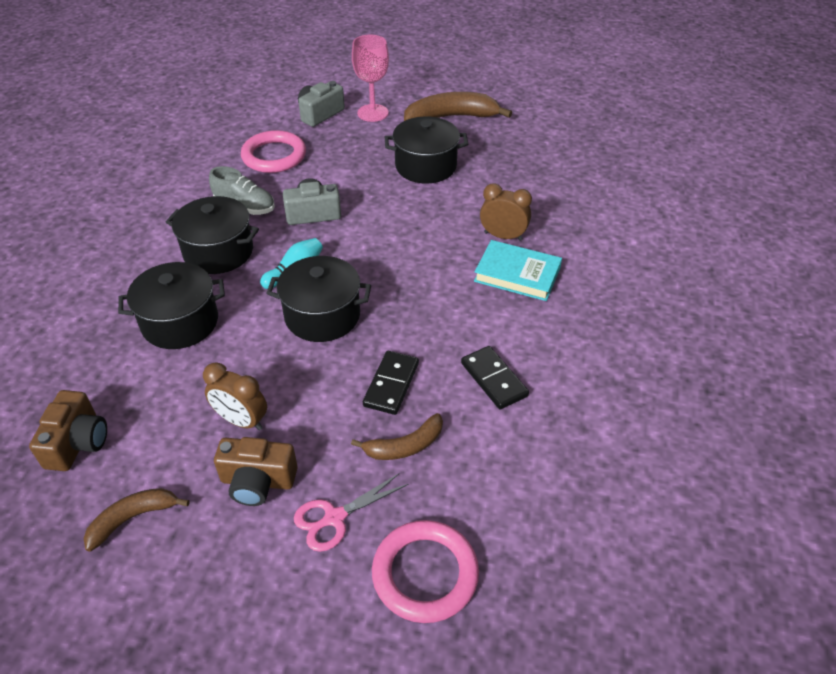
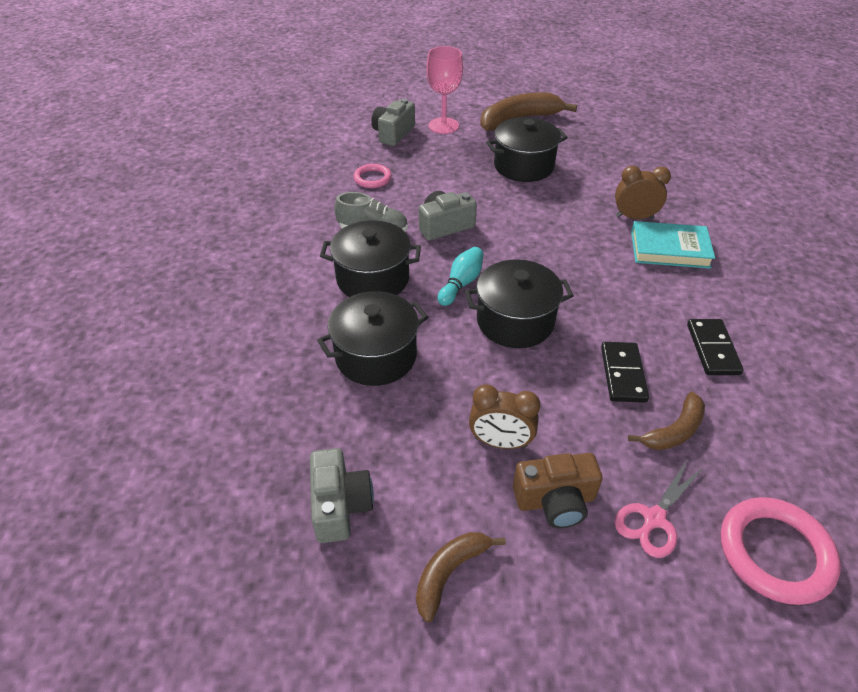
camera: 15 degrees left, 0 degrees up
brown camera [29,390,107,471] -> grey camera [310,448,374,543]
pink ring [241,130,306,173] -> pink ring [353,164,392,188], size x0.58
black domino [461,346,529,409] -> black domino turned 45 degrees clockwise [687,319,744,375]

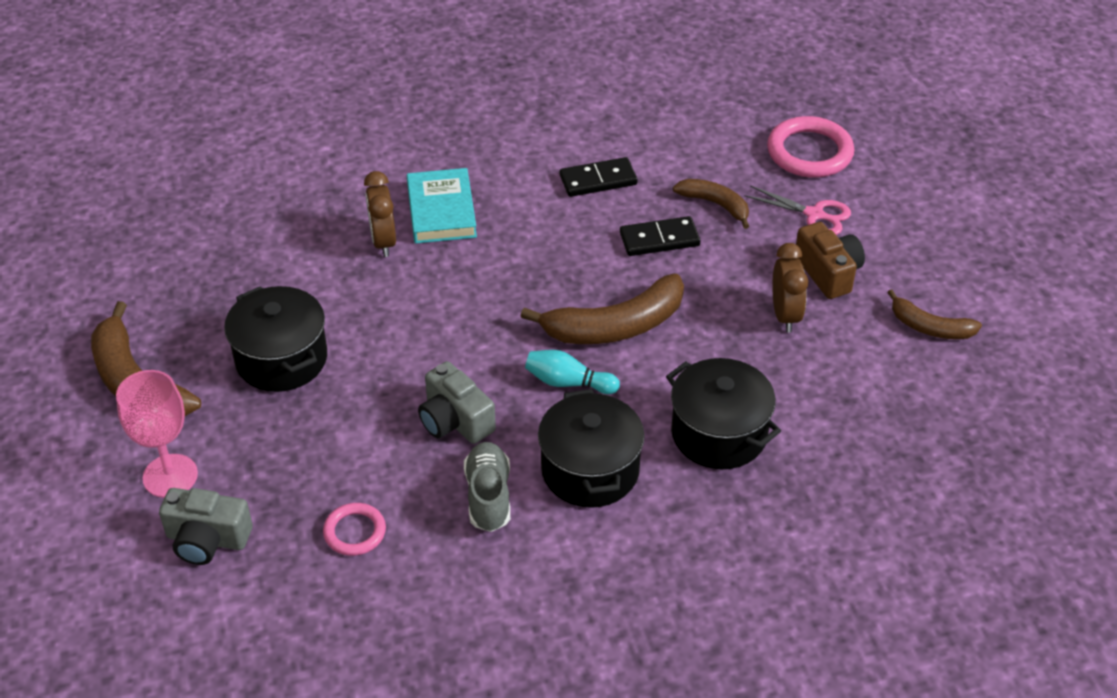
camera: 105 degrees left, 0 degrees up
grey camera [310,448,374,543] -> none
black pot [465,259,574,348] -> brown banana [520,274,684,344]

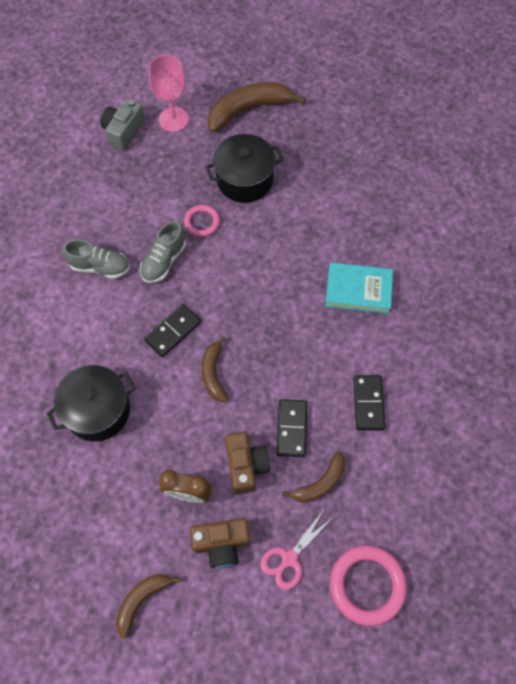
camera: 105 degrees right, 20 degrees up
pink ring [323,503,386,556] -> pink ring moved to [184,205,220,237]
brown clock [364,171,396,257] -> none
grey camera [418,361,496,444] -> grey shoe [140,221,186,283]
brown banana [520,274,684,344] -> brown banana [201,336,228,402], size x0.58
turquoise bowling pin [525,350,620,394] -> black domino [144,304,201,357]
black pot [538,389,645,508] -> none
none -> brown camera [225,432,270,494]

